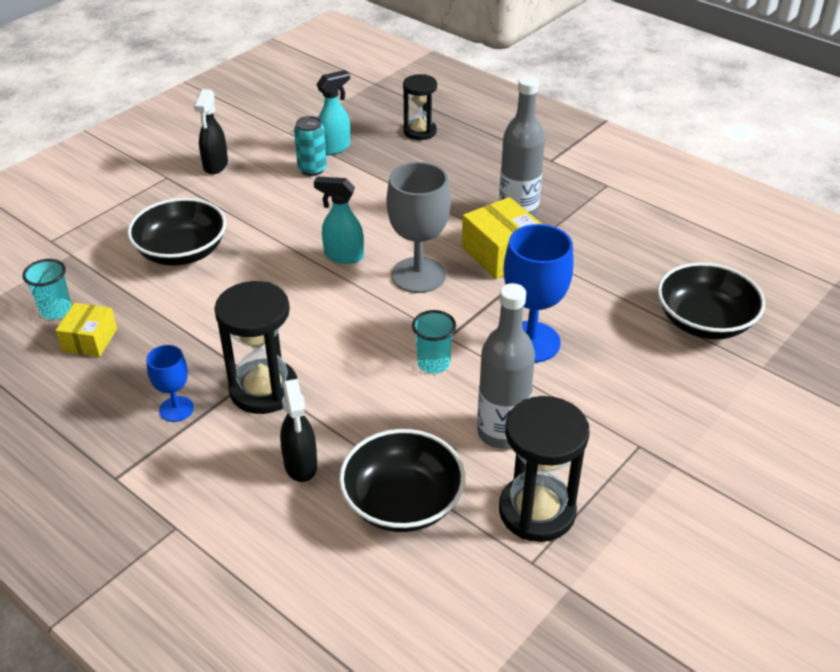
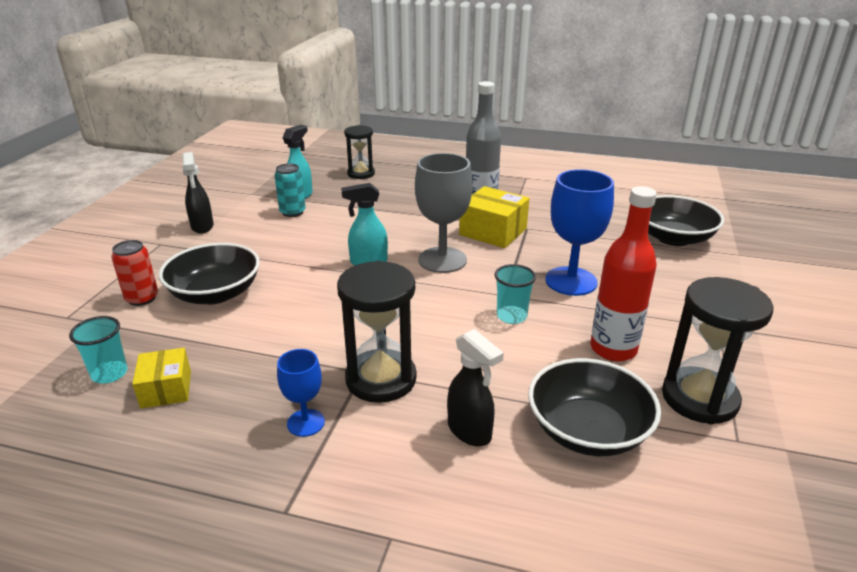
camera: 25 degrees left, 10 degrees down
grey bottle [477,283,535,449] -> red bottle [590,186,657,362]
none -> red can [111,240,158,306]

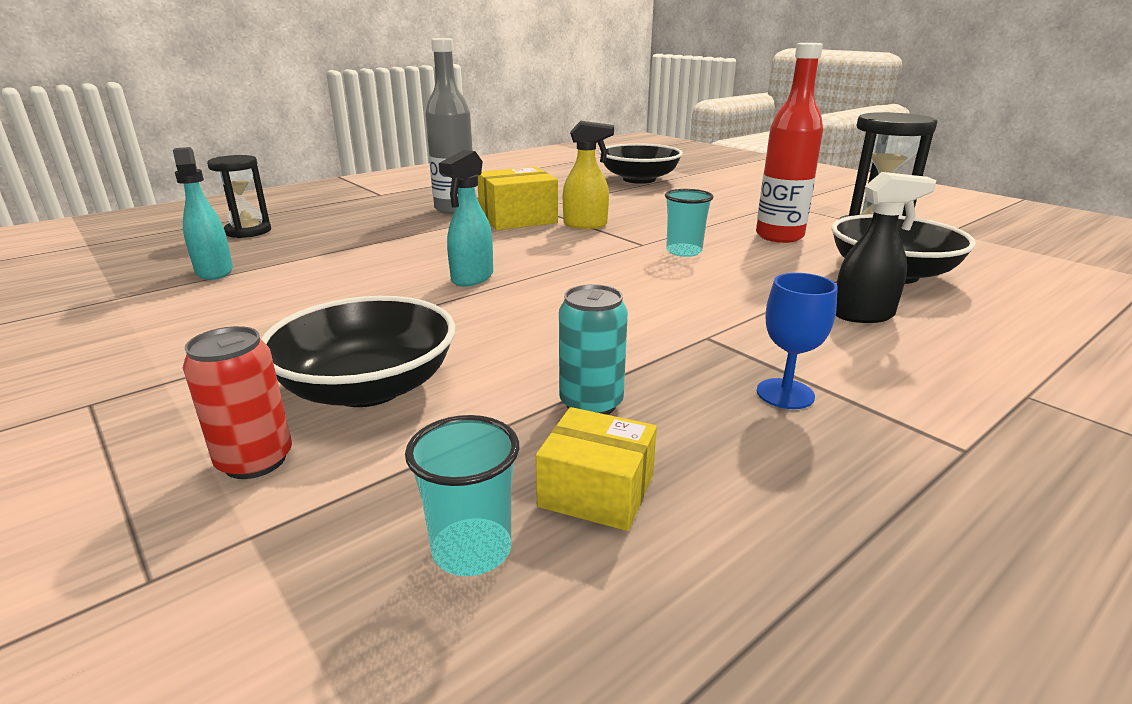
camera: 55 degrees left, 5 degrees down
black spray bottle [182,152,214,234] -> none
turquoise can [274,163,305,217] -> turquoise can moved to [559,284,628,415]
black hourglass [337,261,417,403] -> none
grey goblet [415,153,472,273] -> none
blue goblet [545,169,614,296] -> none
none -> yellow spray bottle [563,121,614,229]

